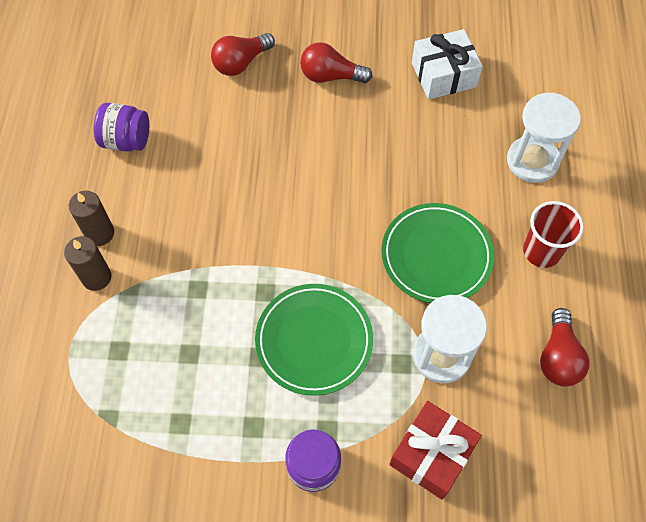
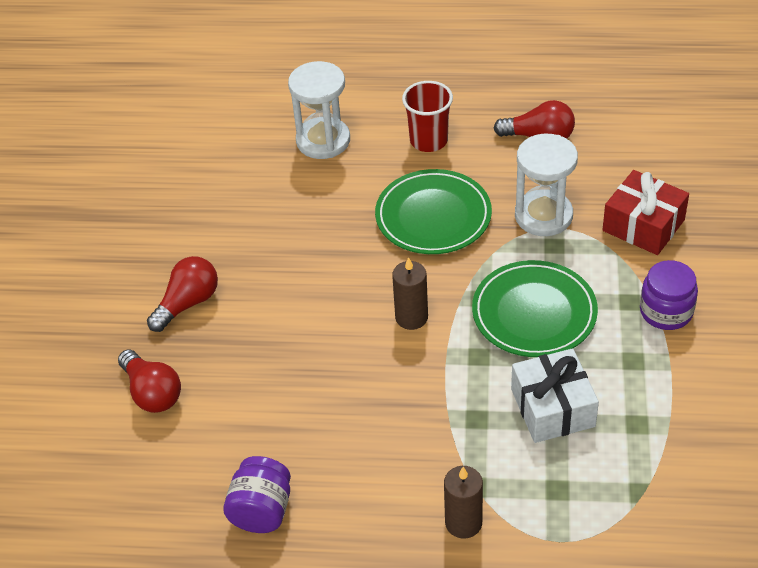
camera: 85 degrees left, 15 degrees down
brown candle [68,191,114,246] -> brown candle moved to [392,257,428,330]
red light bulb [300,42,373,83] -> red light bulb turned 150 degrees counterclockwise [147,256,218,332]
white gift [412,29,483,99] -> white gift moved to [511,348,599,443]

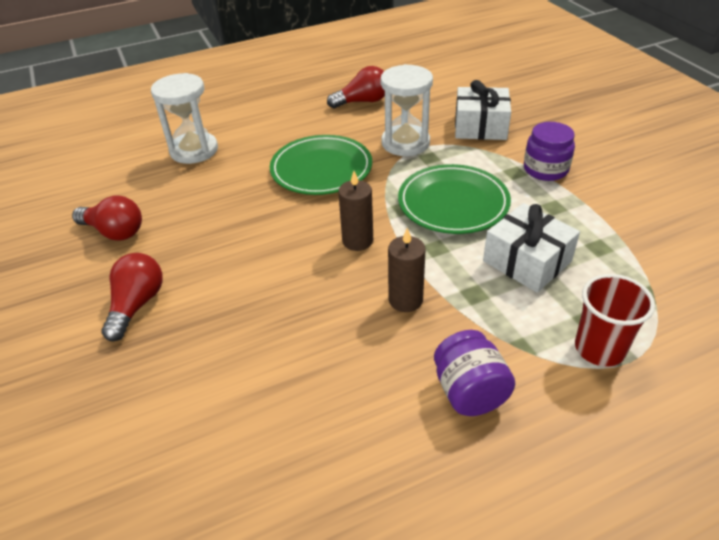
camera: 30 degrees left, 5 degrees down
red light bulb [118,350,181,413] -> red light bulb moved to [72,195,142,241]
purple jar [223,456,291,533] -> purple jar moved to [434,330,515,416]
red cup [402,81,453,152] -> red cup moved to [575,274,655,367]
brown candle [444,466,483,539] -> brown candle moved to [388,228,426,312]
red gift [602,170,689,255] -> white gift [455,80,511,140]

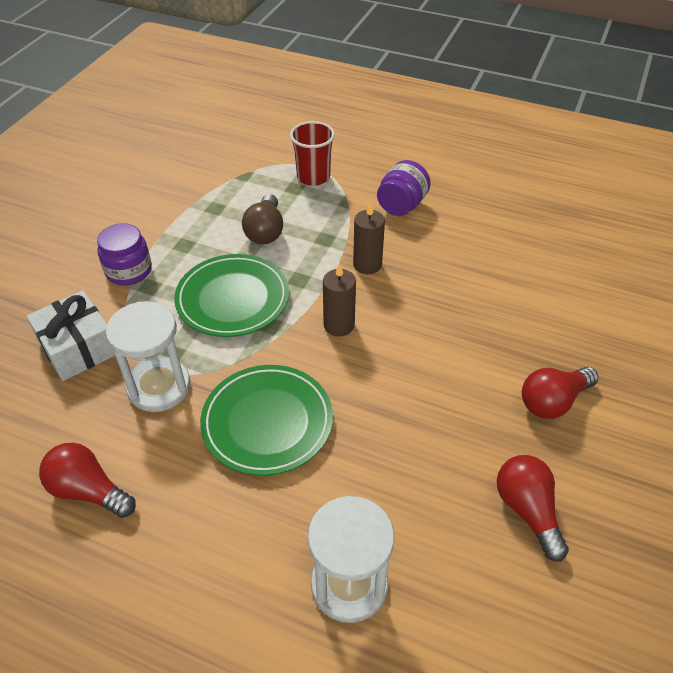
camera: 135 degrees left, 5 degrees up
white gift [483,203,580,293] -> brown light bulb [242,194,283,244]

